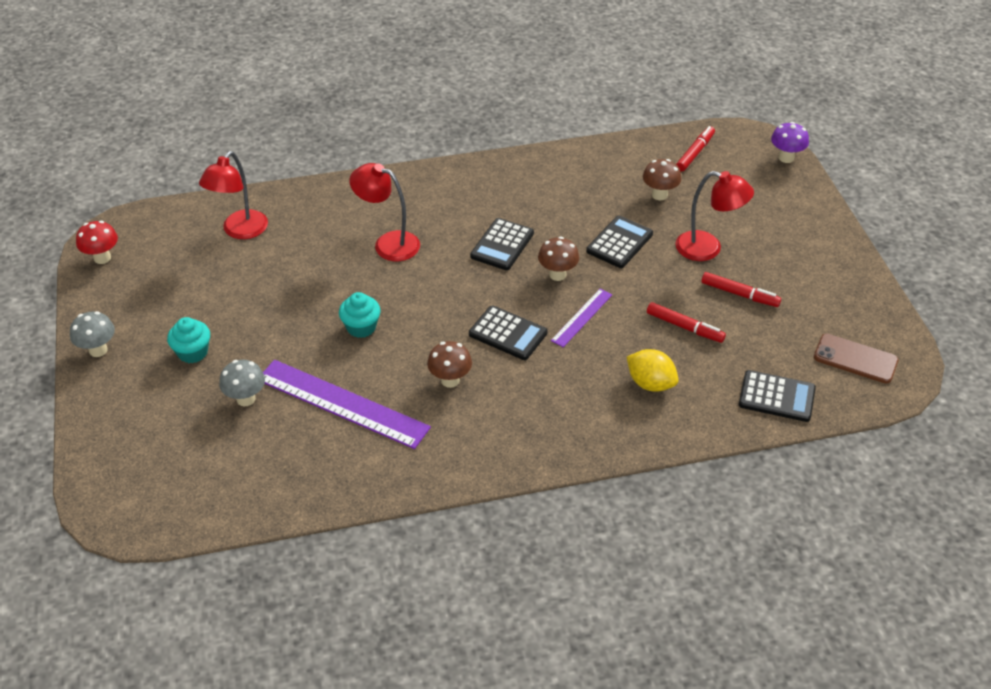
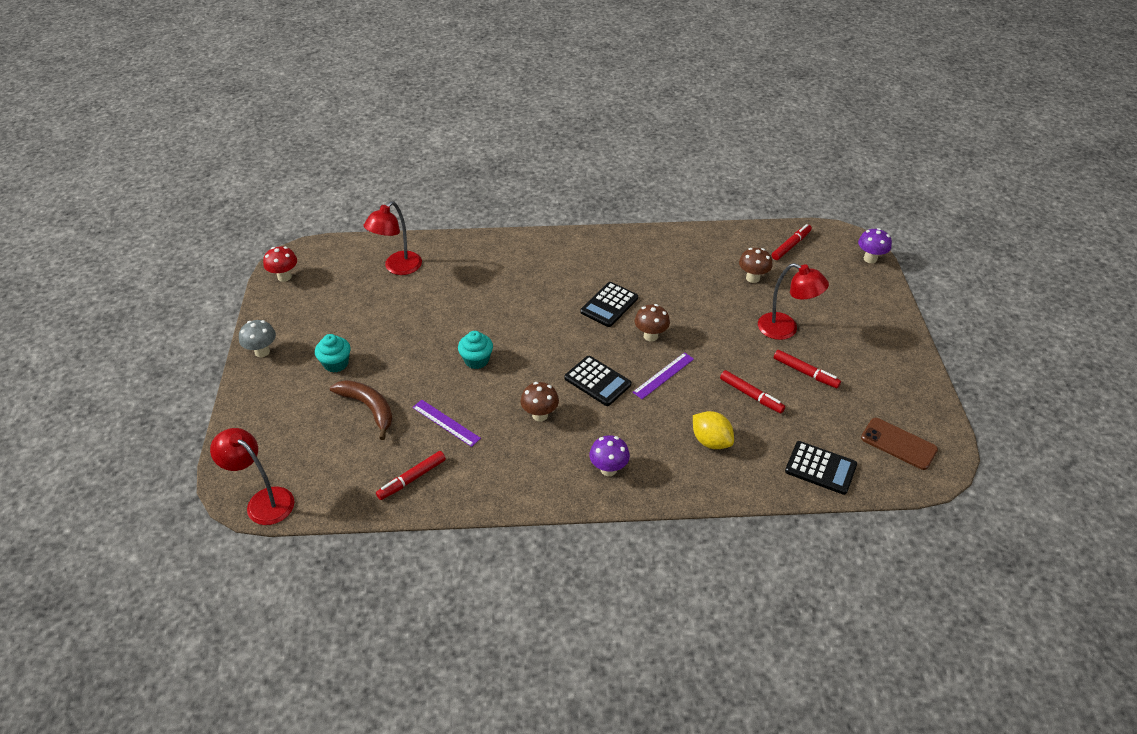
camera: 10 degrees right, 0 degrees up
grey mushroom [219,360,265,406] -> brown banana [330,380,393,440]
purple ruler [263,360,431,449] -> purple ruler [412,400,481,447], size x0.51
red lamp [349,163,420,261] -> red lamp moved to [210,428,294,525]
black calculator [586,216,653,268] -> none
none -> red marker [376,451,446,500]
none -> purple mushroom [589,435,630,476]

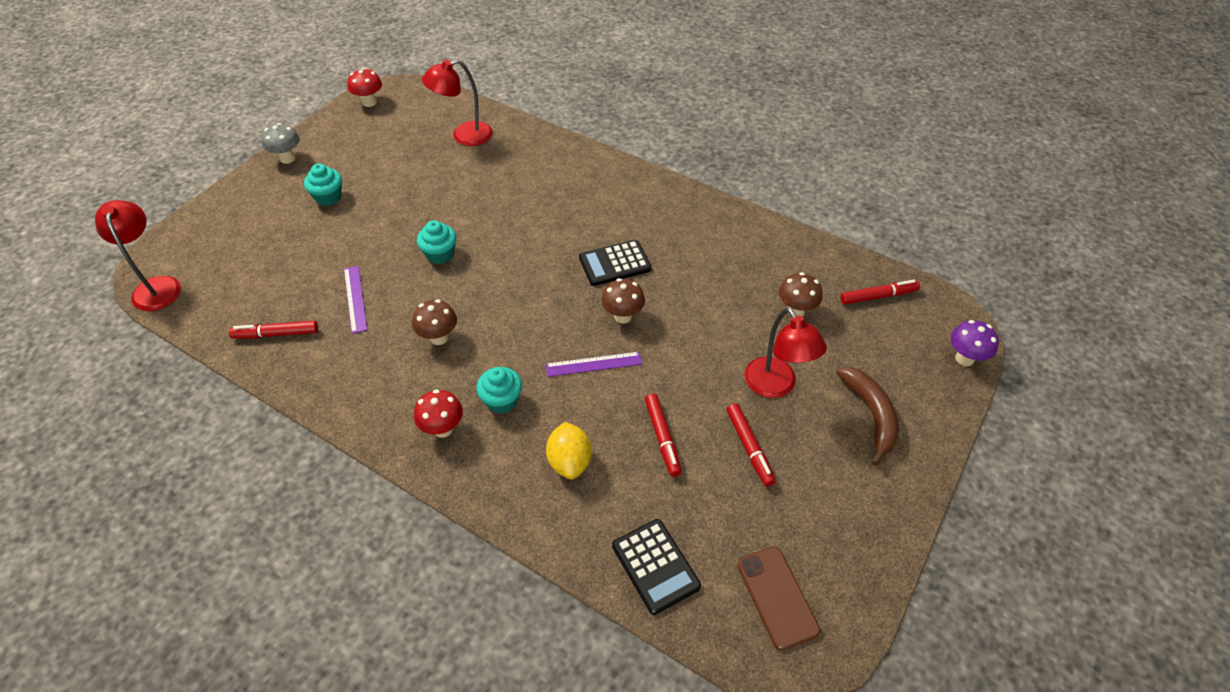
camera: 35 degrees right, 5 degrees up
brown banana [330,380,393,440] -> brown banana moved to [836,367,899,466]
black calculator [564,356,631,406] -> none
purple mushroom [589,435,630,476] -> red mushroom [414,389,463,438]
none -> turquoise cupcake [476,367,522,414]

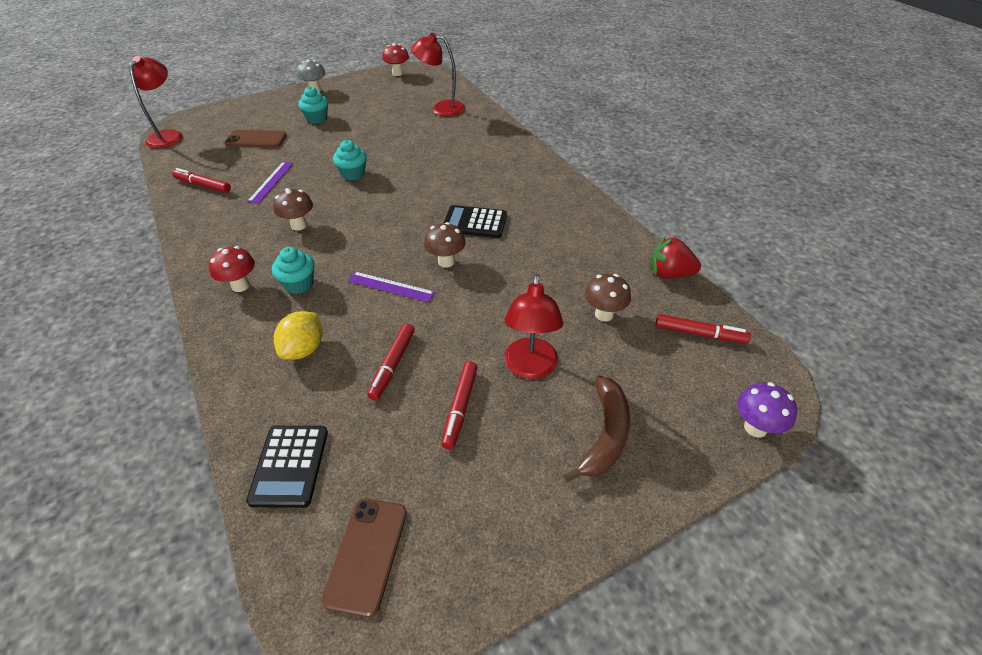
camera: 30 degrees right, 5 degrees down
none -> brown phone [225,130,287,148]
none -> red strawberry [650,236,701,279]

